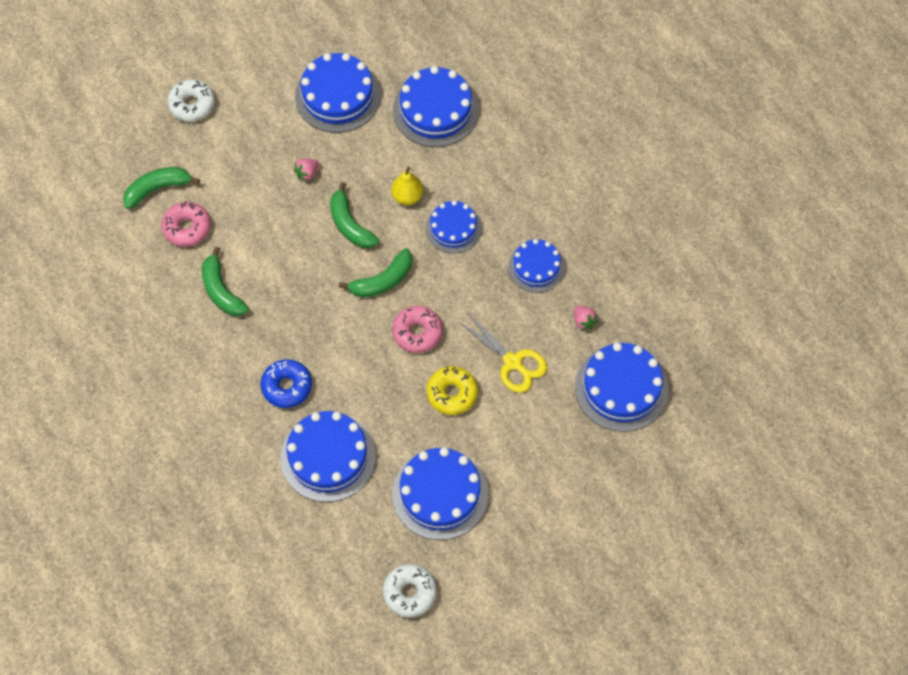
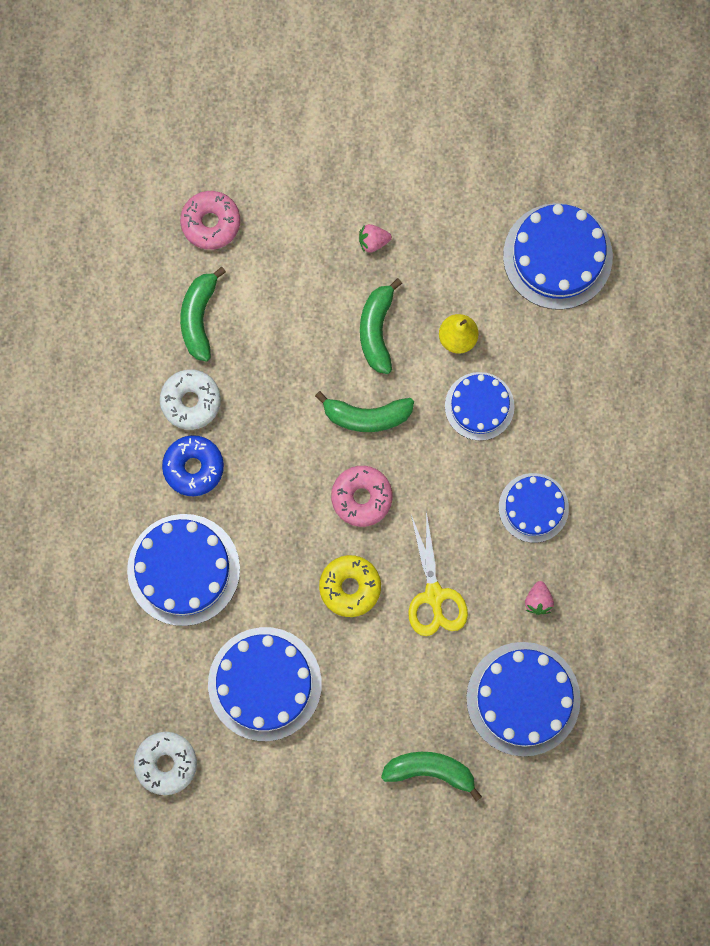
camera: 35 degrees right, 15 degrees up
green banana [123,167,200,209] -> green banana moved to [381,752,482,801]
white donut [167,79,215,122] -> white donut moved to [160,369,221,430]
blue cake [295,53,381,133] -> none

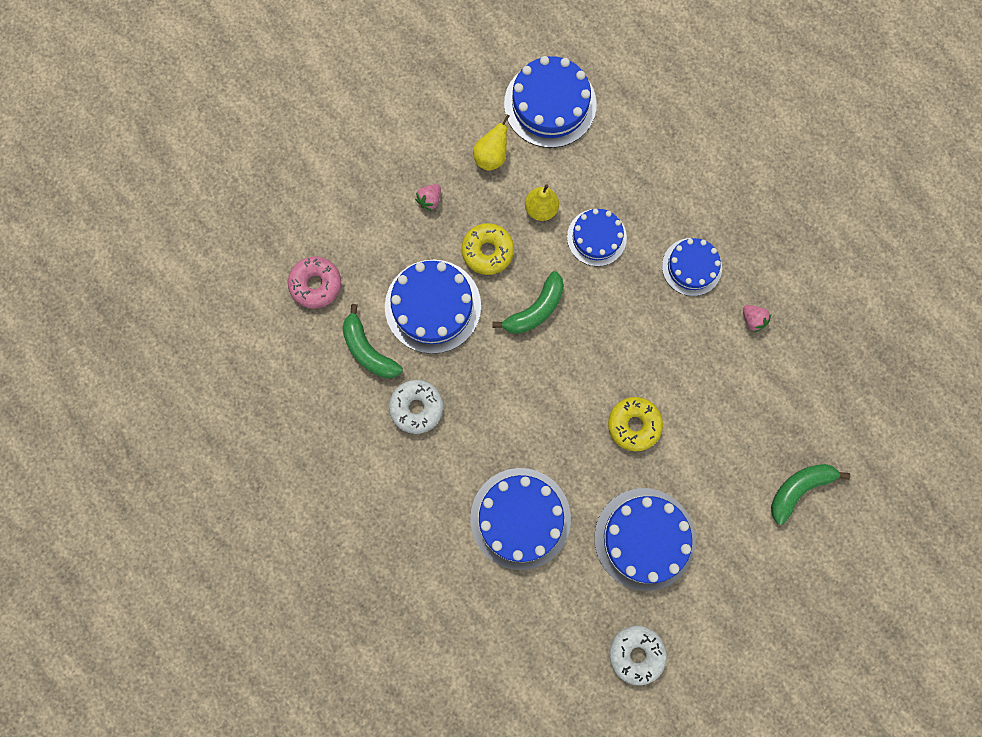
camera: 45 degrees left, 0 degrees up
blue donut [162,435,224,496] -> none
pink donut [331,466,393,527] -> none
green banana [360,278,402,374] -> yellow donut [462,223,514,275]
yellow scissors [409,511,468,636] -> none
blue cake [466,642,581,757] -> blue cake moved to [385,260,481,354]
none -> yellow pear [473,114,510,171]

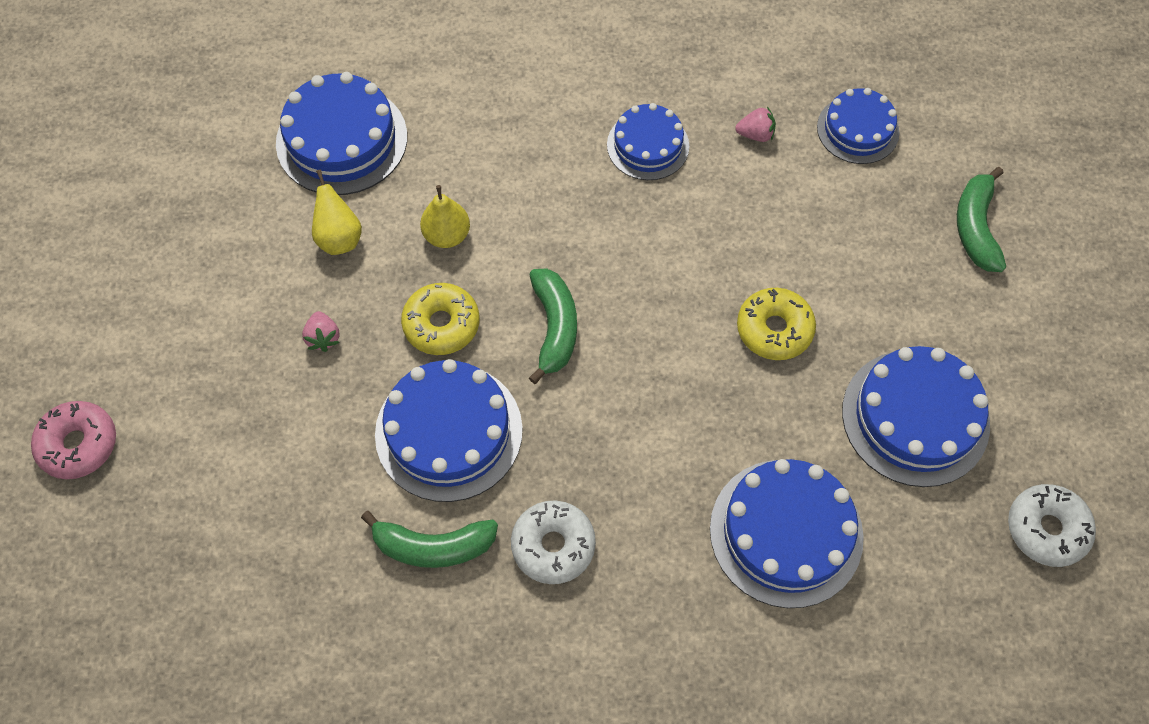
camera: 50 degrees left, 15 degrees down
pink donut [288,256,341,309] -> pink donut moved to [31,401,116,479]
blue cake [567,209,627,266] -> blue cake moved to [817,88,900,164]

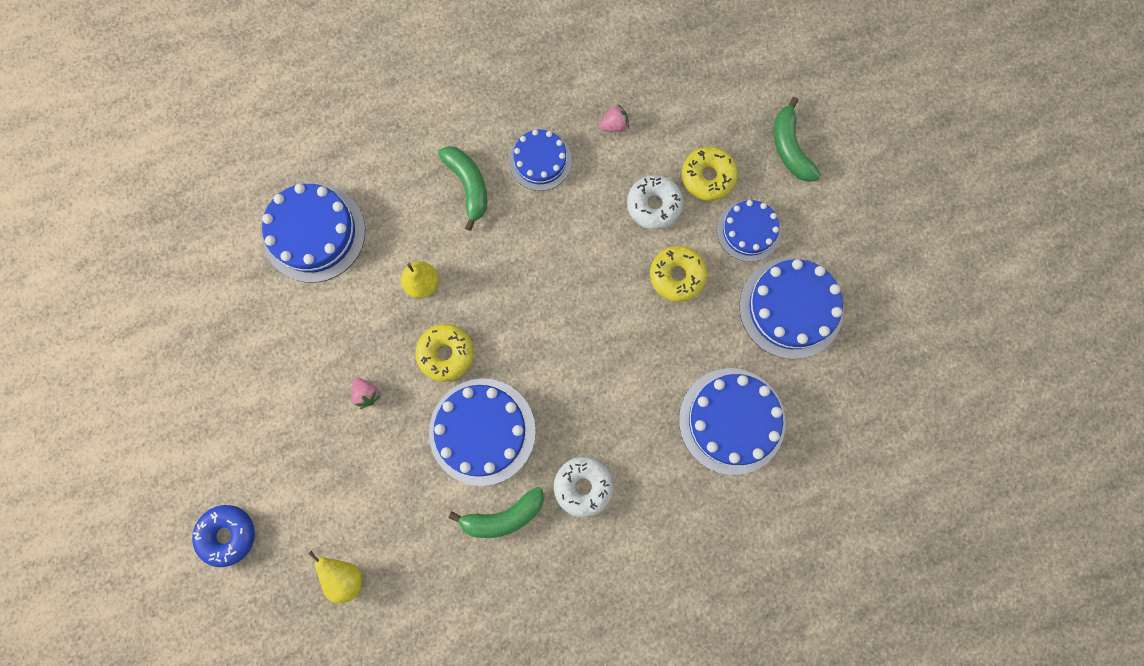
camera: 20 degrees left, 15 degrees up
pink donut [31,401,116,479] -> blue donut [192,505,255,567]
yellow pear [312,170,362,255] -> yellow pear moved to [308,551,362,603]
green banana [529,268,577,384] -> green banana moved to [438,146,487,231]
blue cake [817,88,900,164] -> blue cake moved to [717,200,781,262]
white donut [1008,484,1096,567] -> white donut moved to [627,175,683,230]
none -> yellow donut [682,147,738,201]

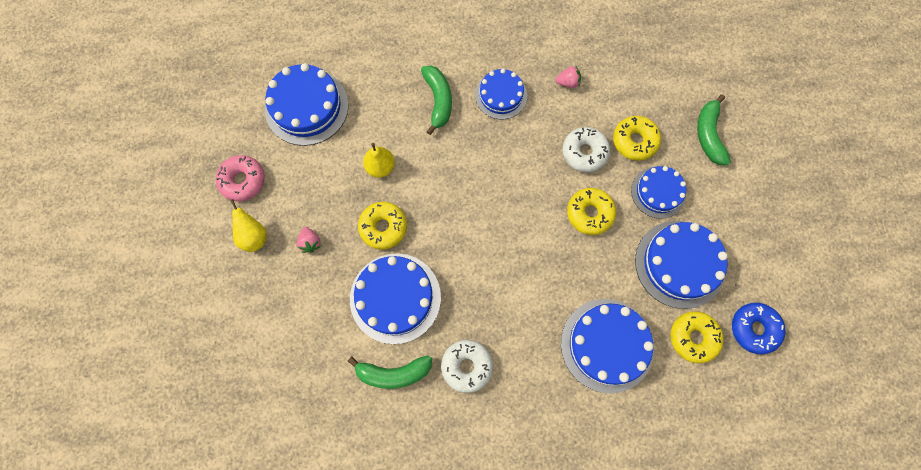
camera: 15 degrees right, 5 degrees down
blue donut [192,505,255,567] -> blue donut moved to [732,303,786,354]
yellow pear [308,551,362,603] -> yellow pear moved to [230,199,267,252]
none -> pink donut [216,155,265,201]
none -> yellow donut [671,311,724,363]

